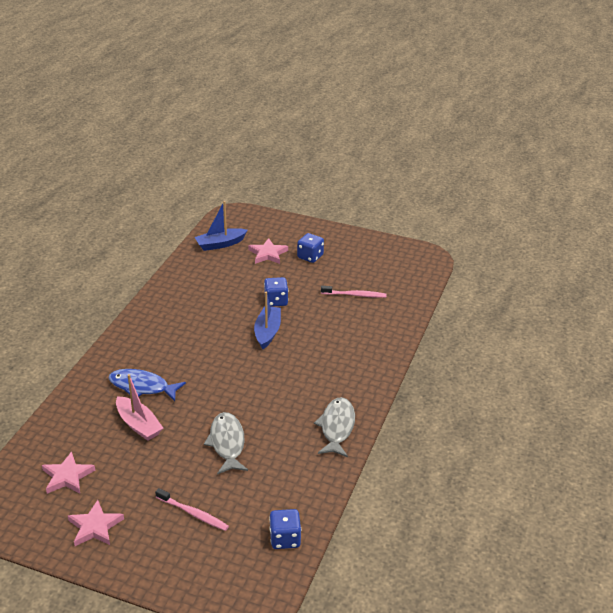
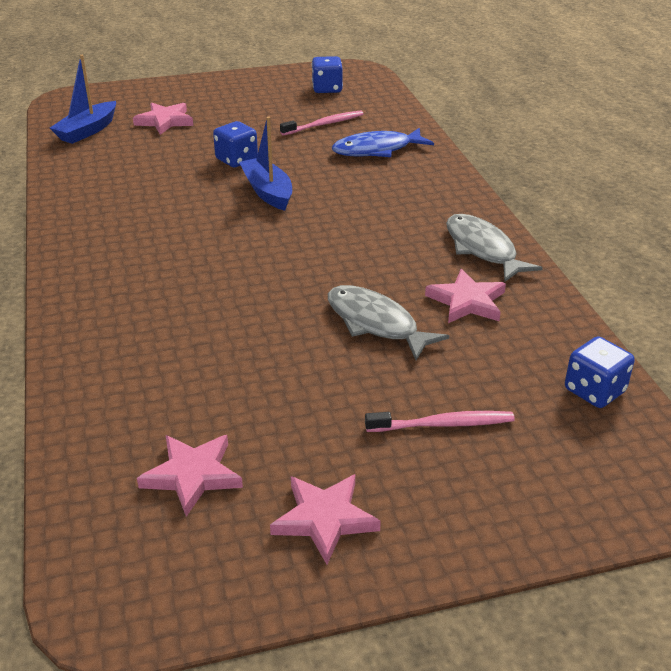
camera: 35 degrees left, 0 degrees up
blue fish [108,369,186,401] -> blue fish moved to [332,128,434,157]
pink boat [116,374,163,441] -> none
blue dice [297,233,324,263] -> blue dice moved to [312,56,343,93]
none -> pink star [425,269,506,323]

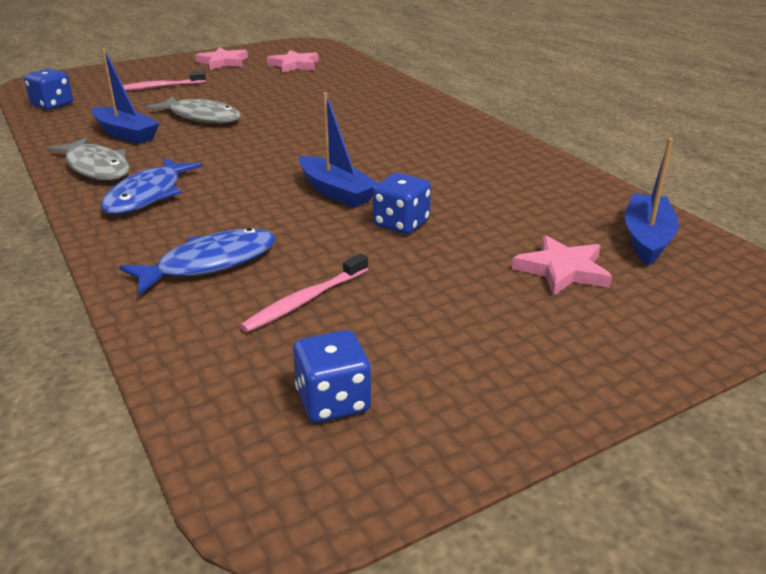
camera: 165 degrees right, 5 degrees down
pink star [425,269,506,323] -> blue boat [92,48,160,144]
none -> blue fish [101,158,202,214]

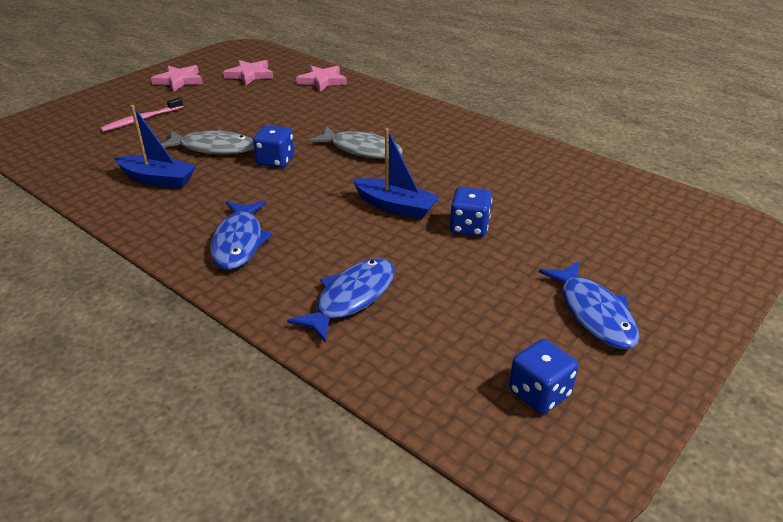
camera: 20 degrees left, 5 degrees up
blue dice [24,68,73,110] -> blue dice moved to [253,125,294,168]
grey fish [47,137,129,180] -> grey fish moved to [308,126,403,159]
pink toothbrush [240,253,368,332] -> none
pink star [512,235,612,296] -> pink star moved to [296,65,347,92]
blue boat [625,138,679,266] -> none
none -> blue fish [539,261,640,349]

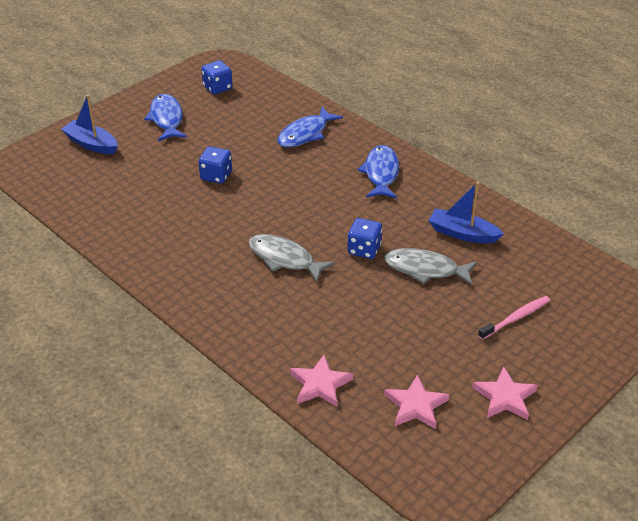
camera: 175 degrees left, 5 degrees up
blue boat [352,128,439,219] -> blue boat moved to [61,95,118,154]

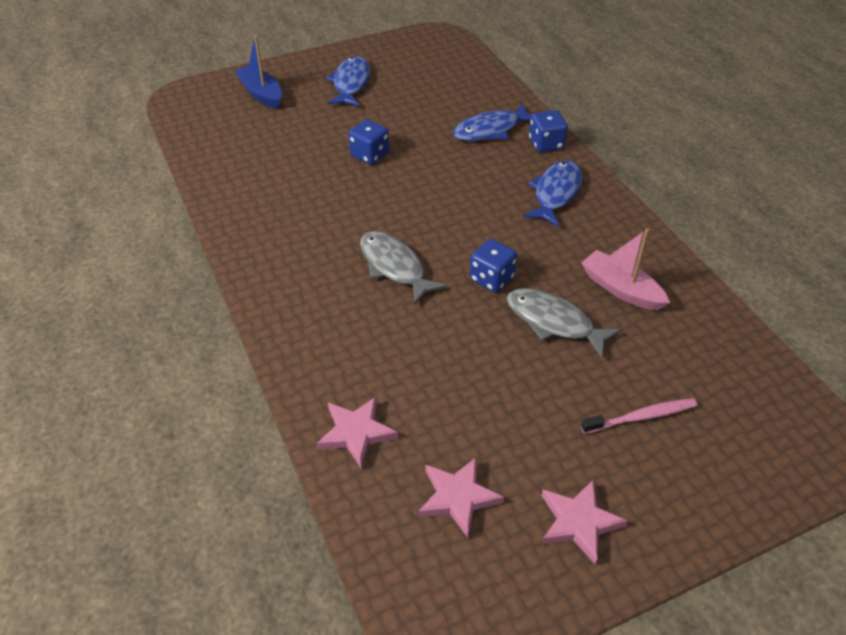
camera: 20 degrees right, 5 degrees up
blue dice [201,60,233,94] -> blue dice moved to [529,110,568,152]
blue boat [429,182,504,243] -> pink boat [581,228,670,311]

